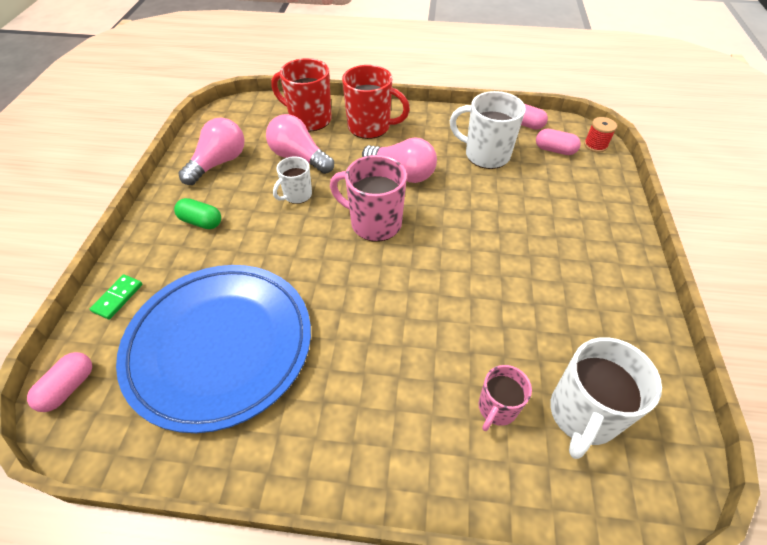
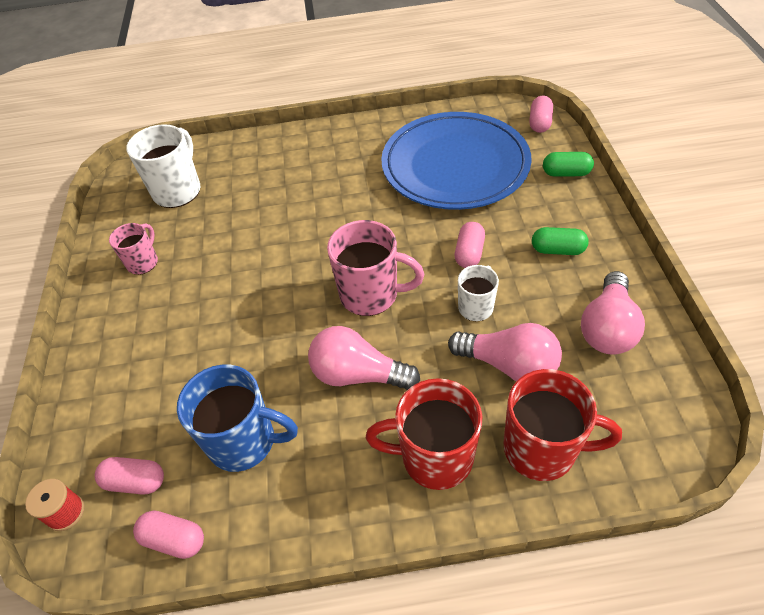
camera: 170 degrees right, 0 degrees up
green domino [90,274,142,320] -> green capsule [543,152,594,176]
white mug [450,91,526,169] -> blue mug [177,365,298,472]
pink mug [479,365,532,431] -> pink mug moved to [109,223,158,275]
none -> pink capsule [455,222,485,268]

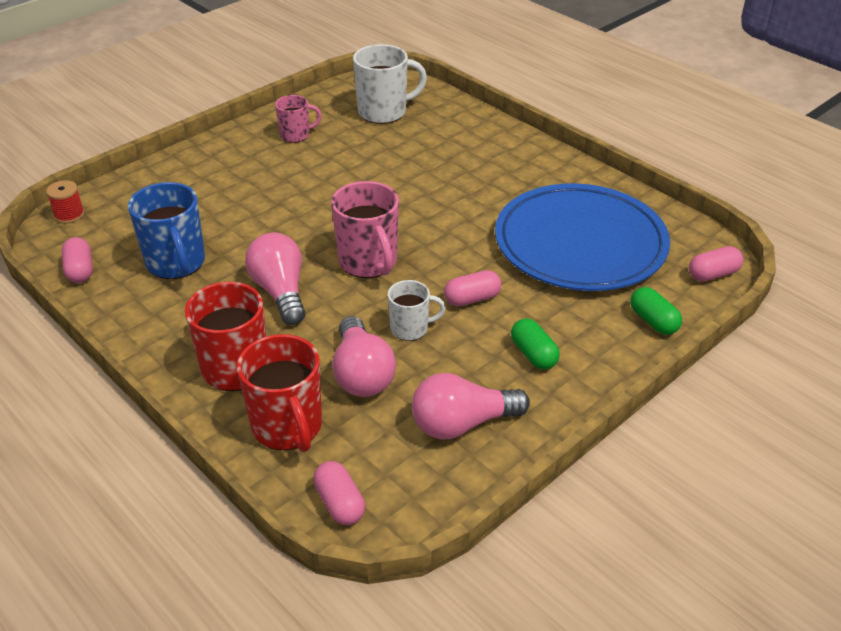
camera: 50 degrees right, 10 degrees down
pink capsule [95,457,164,495] -> pink capsule moved to [313,461,365,525]

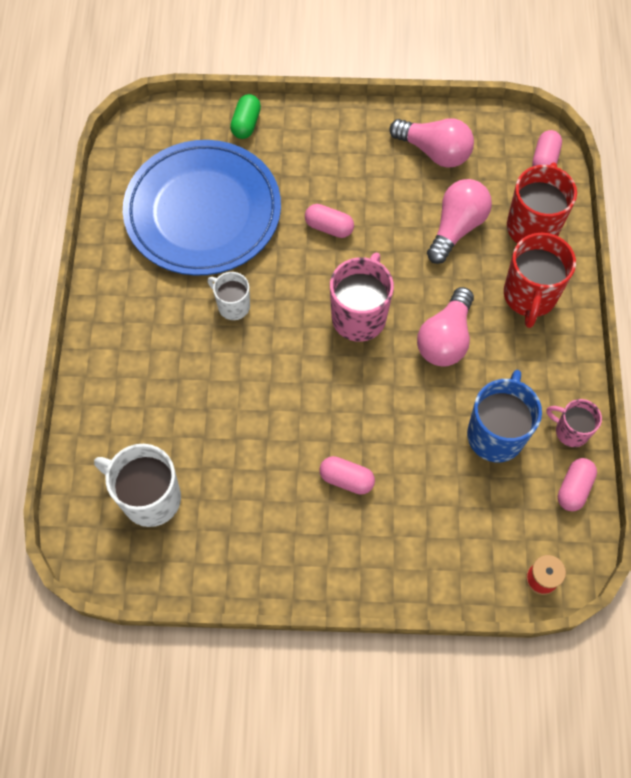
camera: 135 degrees left, 25 degrees up
pink mug [275,95,322,143] -> pink mug moved to [546,399,602,447]
white mug [388,280,446,341] -> white mug moved to [208,272,250,320]
green capsule [511,318,560,370] -> none
pink capsule [689,246,743,282] -> pink capsule moved to [319,456,375,495]

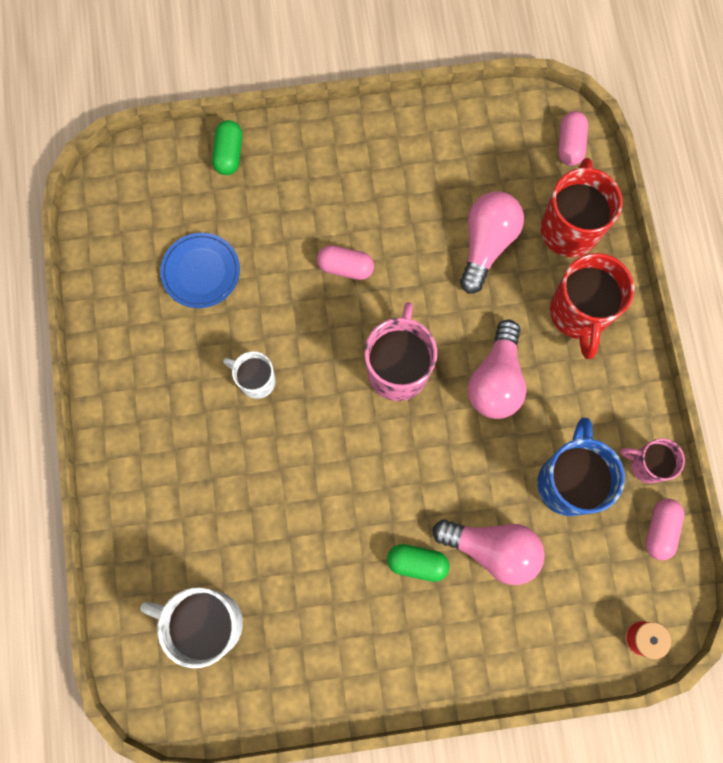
camera: 10 degrees left, 10 degrees up
blue plate [123,140,281,276] -> blue plate [160,233,240,308], size x0.44
pink capsule [319,456,375,495] -> green capsule [387,544,450,582]
pink light bulb [389,119,474,168] -> pink light bulb moved to [432,519,545,585]

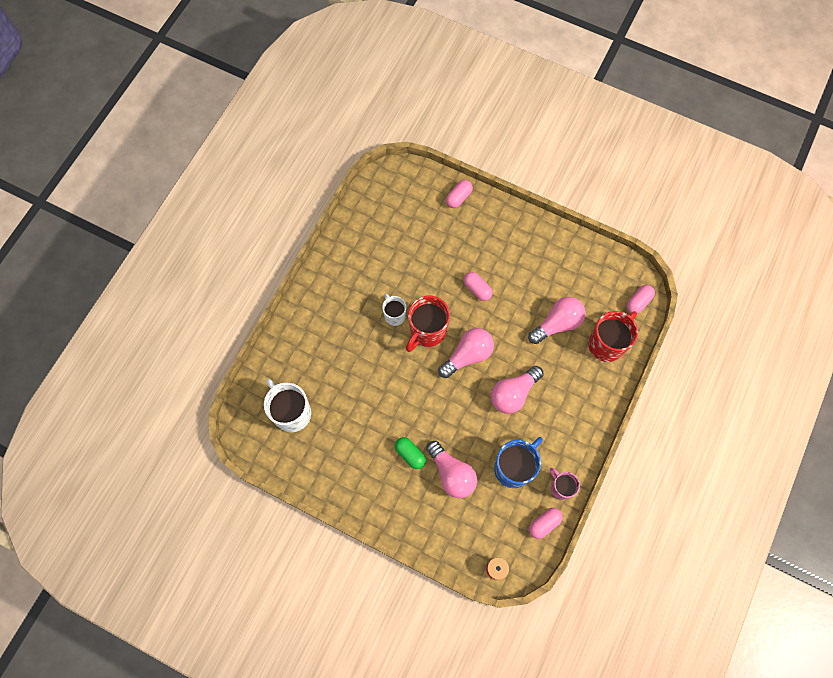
camera: 35 degrees right, 5 degrees down
blue plate [160,233,240,308] -> none
green capsule [212,120,242,175] -> pink capsule [446,180,473,208]
pink mug [364,302,437,401] -> pink light bulb [438,328,494,378]
red mug [550,253,634,359] -> red mug moved to [406,295,450,352]

